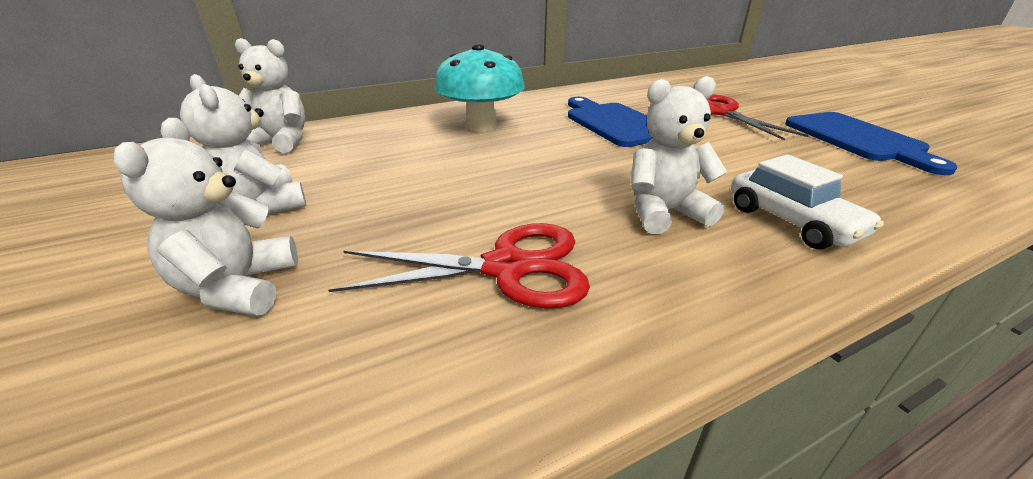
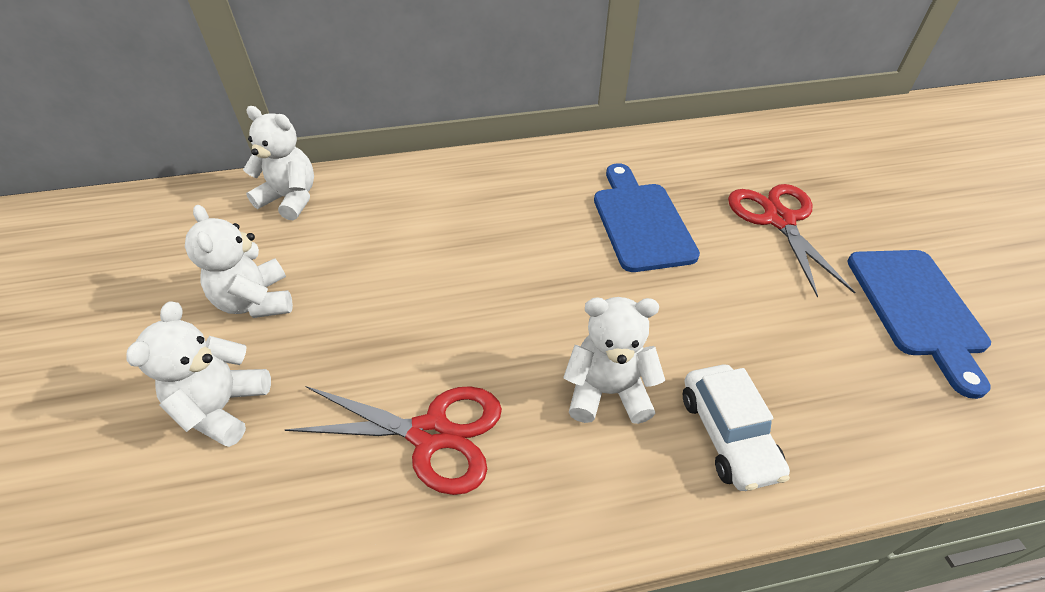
camera: 15 degrees right, 15 degrees up
turquoise mushroom [435,44,525,131] -> none

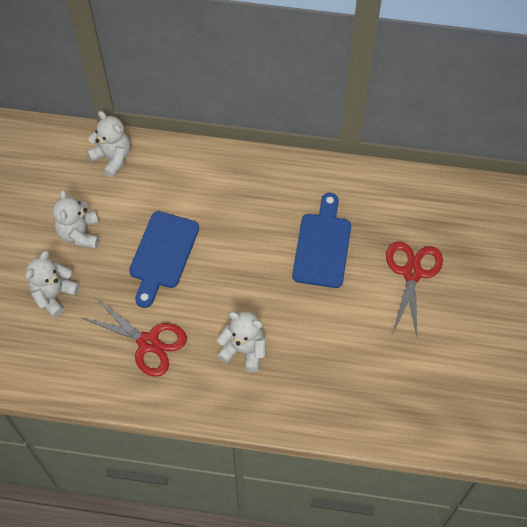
camera: 20 degrees right, 15 degrees up
white car [683,364,790,491] -> none
blue cutting board [847,250,991,399] -> blue cutting board moved to [129,211,199,308]

